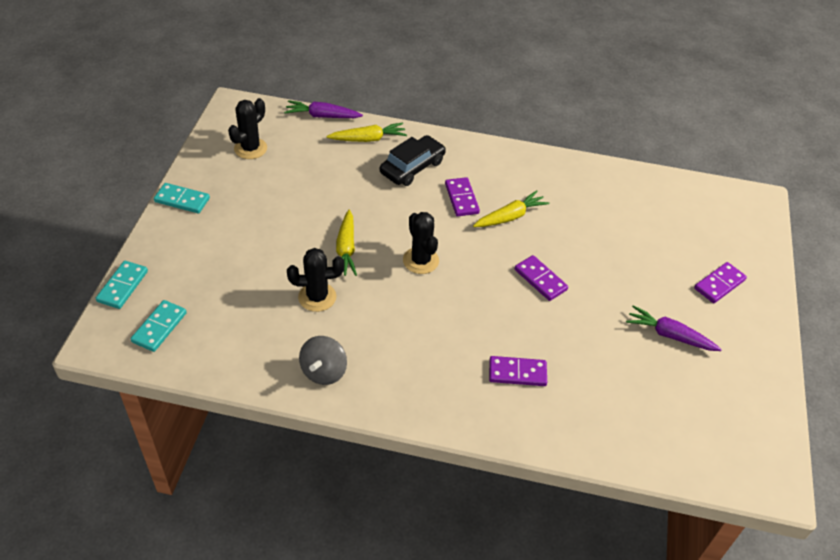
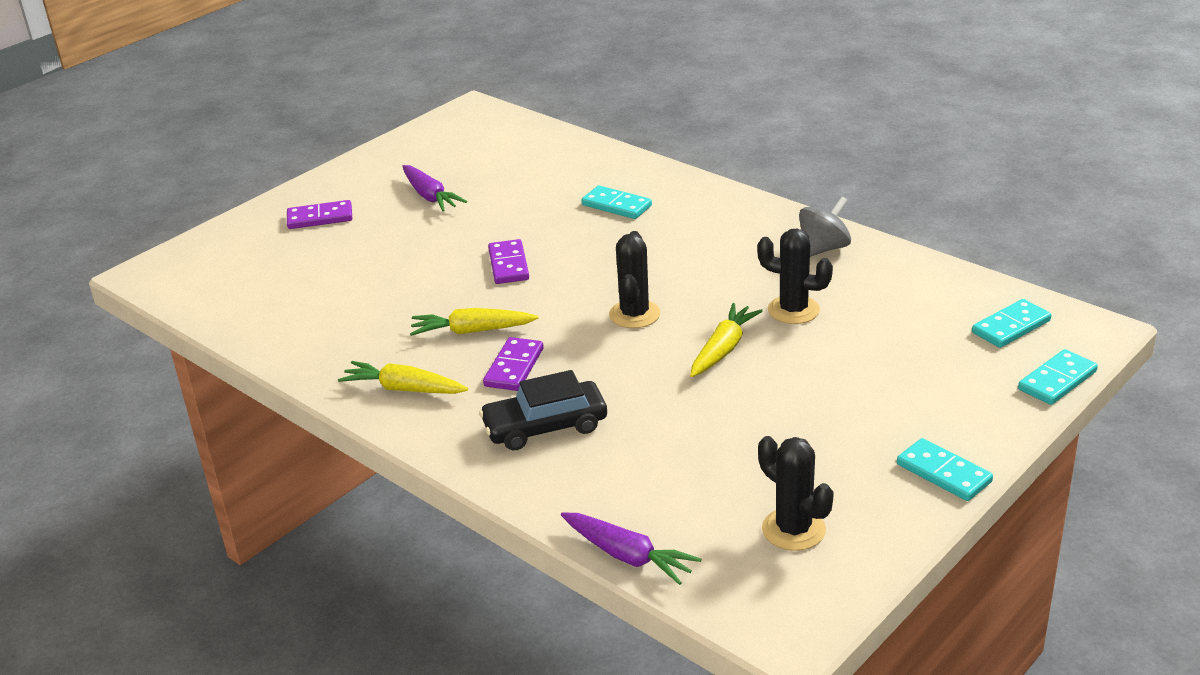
camera: 145 degrees left, 15 degrees down
black cactus [228,98,267,159] -> black cactus turned 75 degrees clockwise [758,436,834,551]
yellow carrot [326,123,407,142] -> yellow carrot moved to [338,361,468,394]
purple domino [489,356,547,386] -> turquoise domino [582,186,652,219]

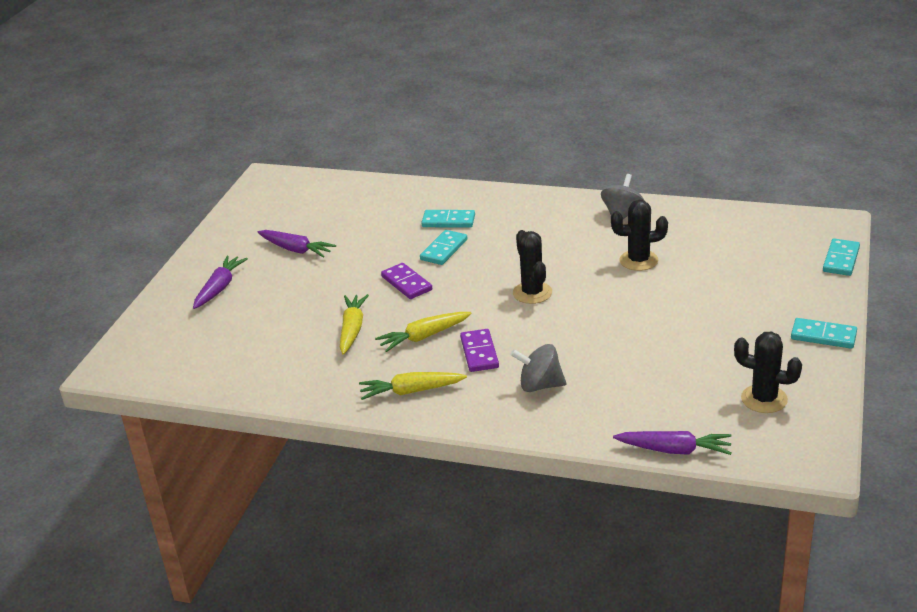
camera: 25 degrees left, 0 degrees up
purple domino [287,200,352,229] -> purple carrot [193,255,248,309]
black car [479,370,607,450] -> grey spinning top [511,344,566,392]
yellow carrot [690,303,763,377] -> yellow carrot moved to [340,294,369,354]
turquoise domino [972,299,1051,348] -> turquoise domino moved to [420,230,467,265]

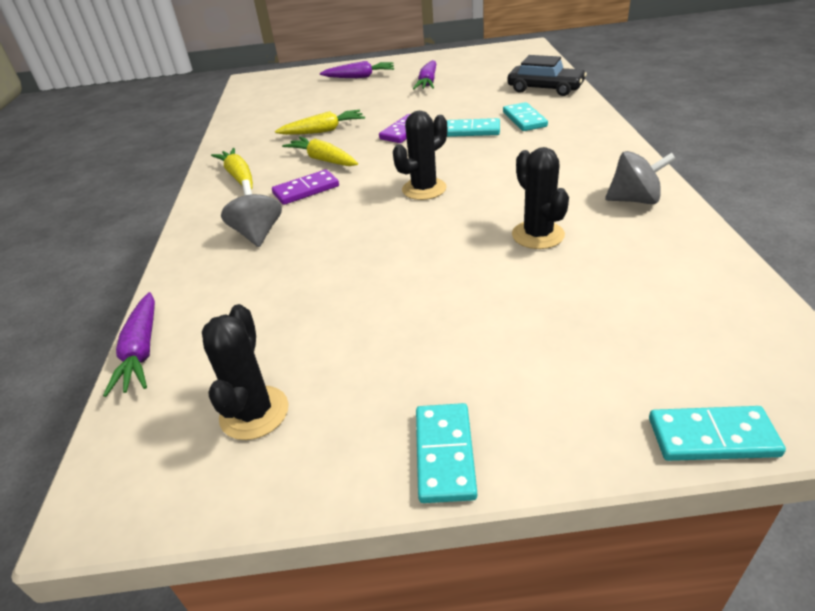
camera: 70 degrees right, 5 degrees up
none -> black car [507,55,587,96]

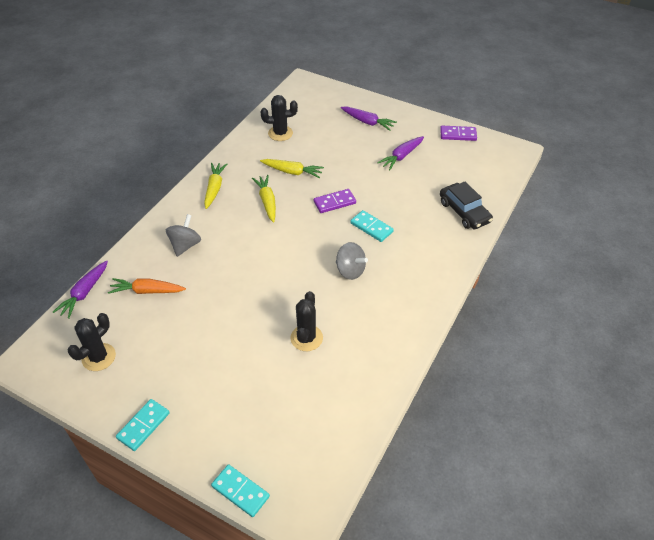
camera: 30 degrees right, 10 degrees up
purple domino [272,170,339,205] -> purple domino moved to [440,126,477,141]
black cactus [393,111,447,200] -> black cactus moved to [260,95,298,141]
turquoise domino [503,102,548,131] -> none
grey spinning top [605,151,676,204] -> grey spinning top moved to [336,242,368,280]
none -> orange carrot [108,278,186,294]

